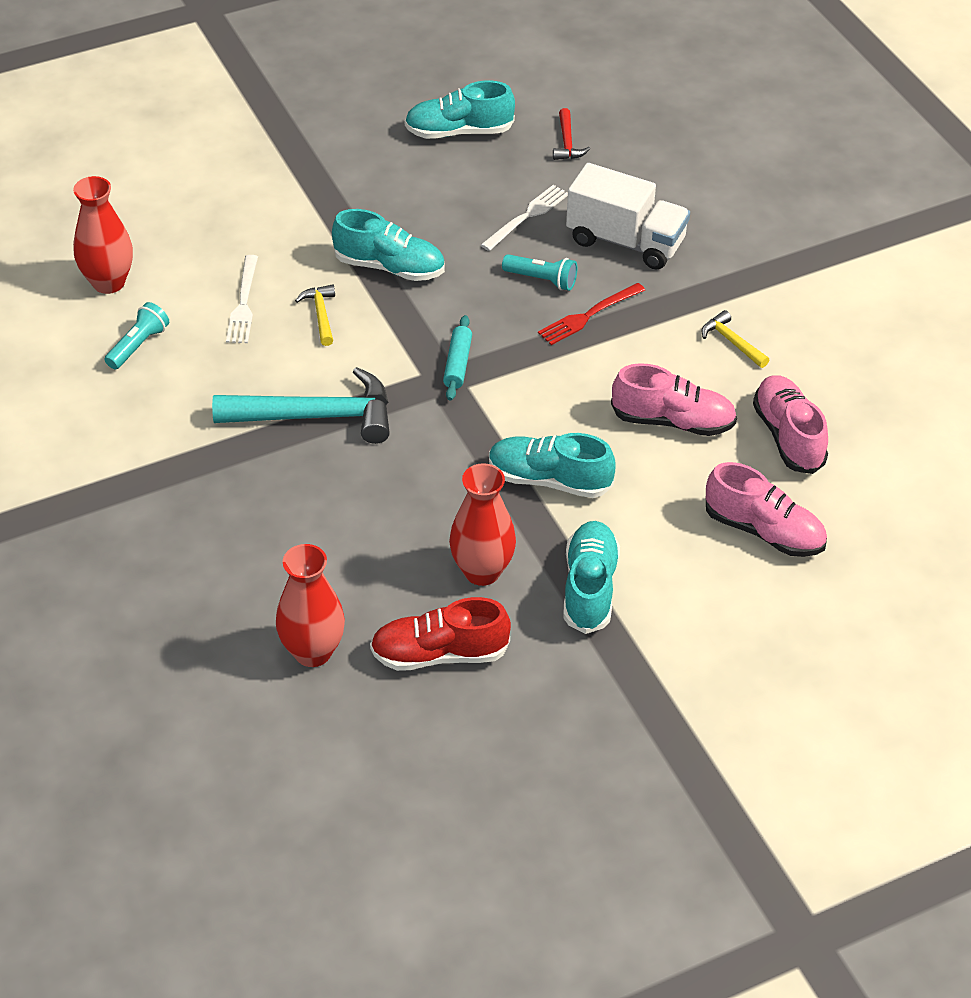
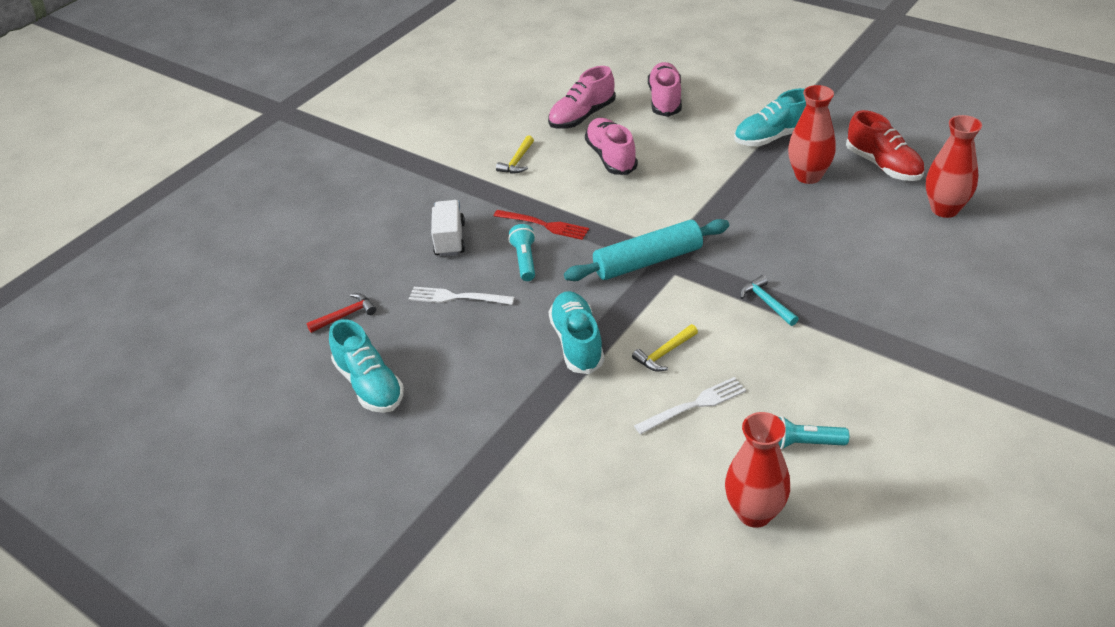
camera: 115 degrees left, 5 degrees down
turquoise hammer [212,367,390,444] -> turquoise hammer [740,275,798,326], size x0.47
turquoise rolling pin [443,315,472,401] -> turquoise rolling pin [564,219,729,281], size x1.86
turquoise shoe [489,433,615,498] -> none
white truck [566,163,690,270] -> white truck [431,200,465,256], size x0.66

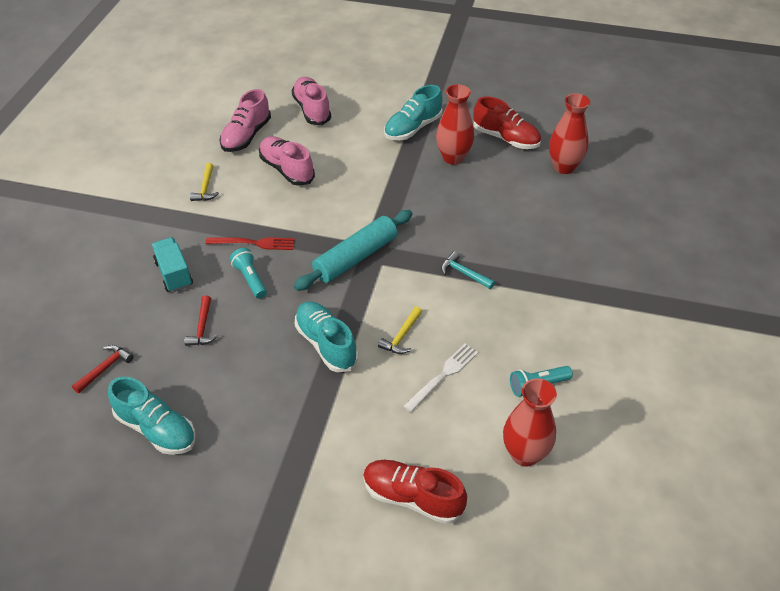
camera: 25 degrees left, 5 degrees up
white fork [409,287,515,305] -> red hammer [184,296,218,346]
white truck [431,200,465,256] -> turquoise truck [152,237,193,292]
none -> red shoe [363,460,467,524]

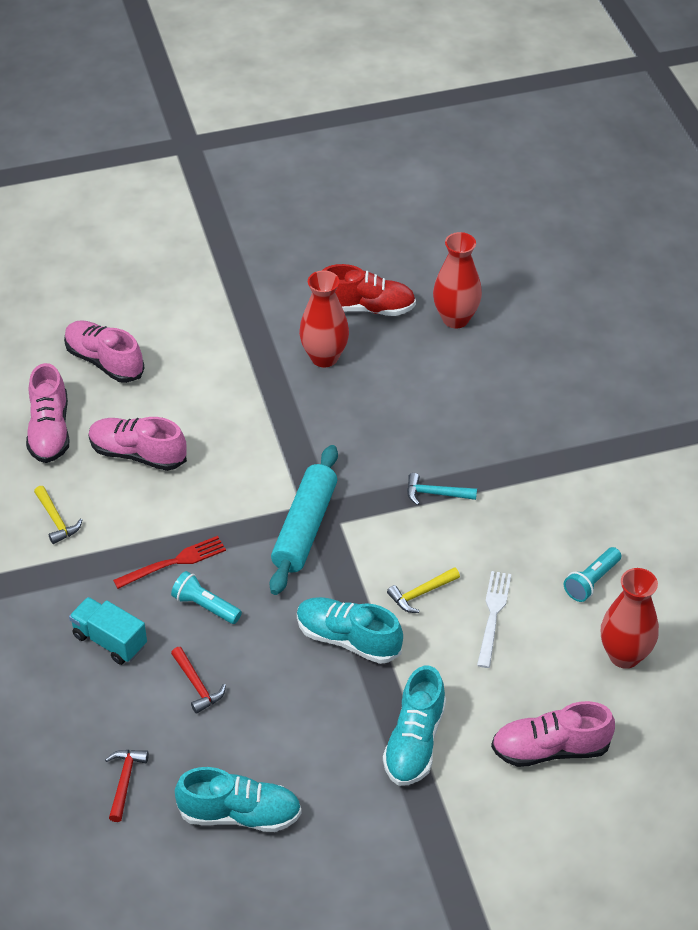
camera: 30 degrees left, 0 degrees up
red shoe [363,460,467,524] -> pink shoe [491,701,615,767]
yellow hammer [378,307,422,354] -> yellow hammer turned 60 degrees clockwise [387,567,460,613]
turquoise shoe [384,85,443,140] -> turquoise shoe moved to [383,666,446,786]

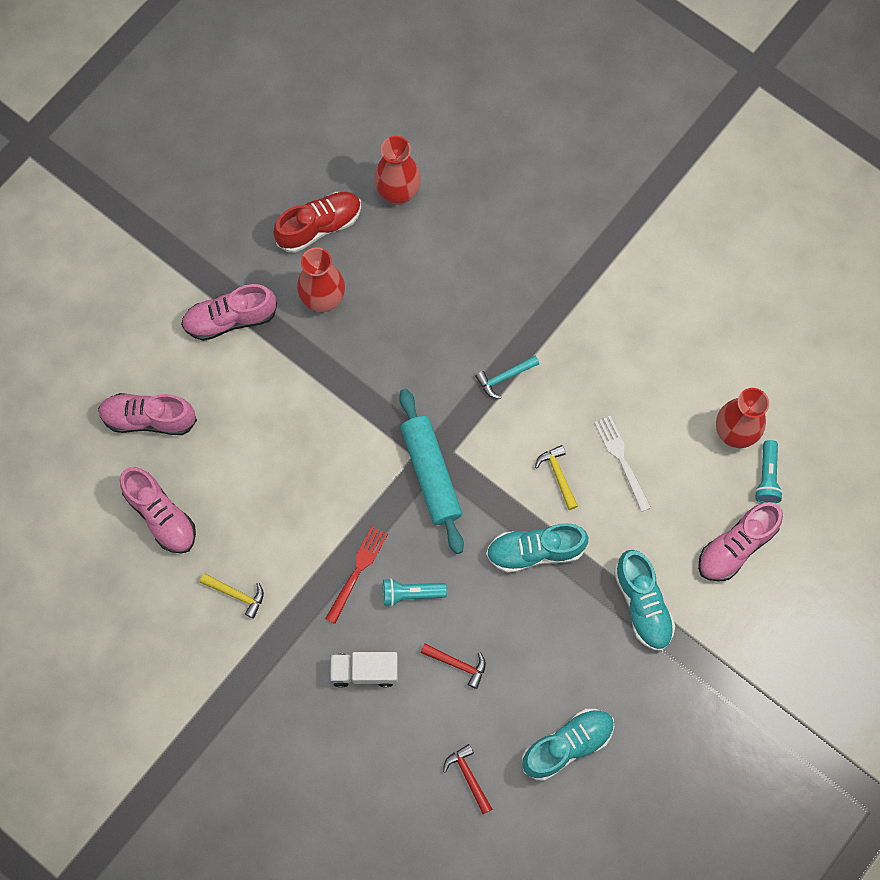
camera: 35 degrees left, 25 degrees up
turquoise truck [69,597,147,665] -> white truck [330,652,398,688]
pink shoe [88,417,187,471] -> pink shoe moved to [181,284,277,341]
yellow hammer [387,567,460,613] -> yellow hammer turned 135 degrees clockwise [535,445,578,510]
turquoise flashlight [564,547,621,602] -> turquoise flashlight moved to [755,440,783,503]

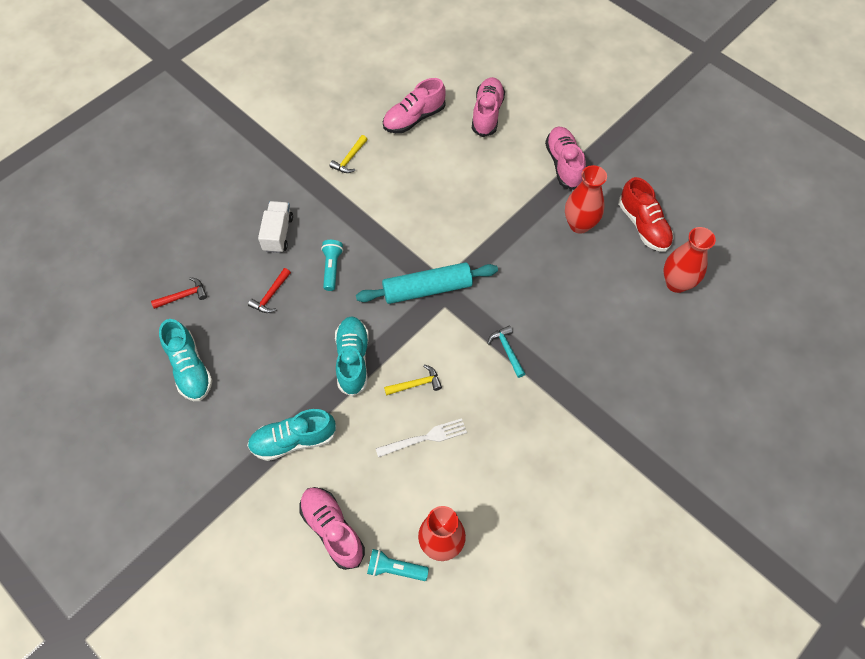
camera: 95 degrees right, 10 degrees down
red fork [325,526,388,624] -> none

